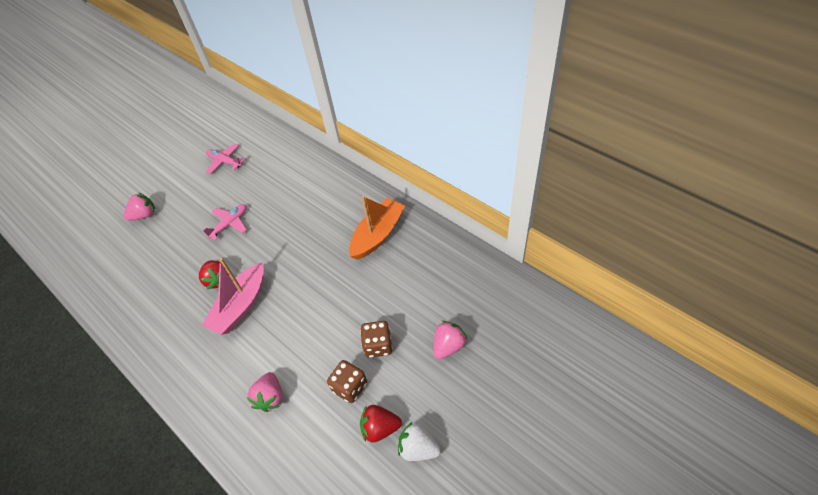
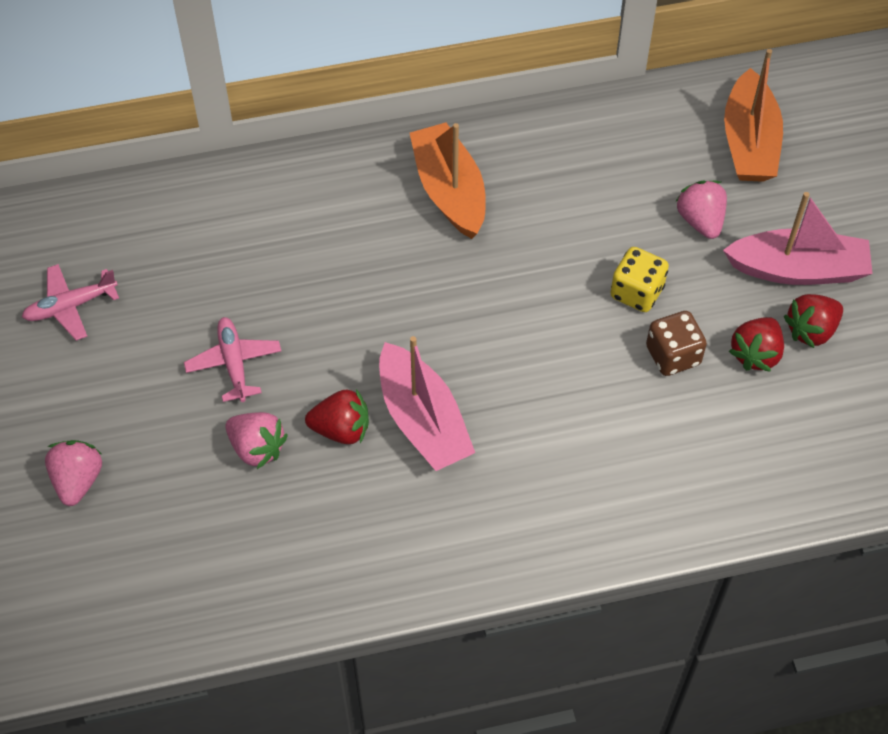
camera: 60 degrees left, 5 degrees up
pink strawberry [247,372,282,412] -> pink strawberry moved to [226,412,288,469]
brown dice [360,321,393,358] -> yellow dice [610,247,669,312]
white strawberry [398,422,441,461] -> red strawberry [784,294,843,348]
none -> pink boat [723,192,873,285]
none -> orange boat [724,49,783,182]

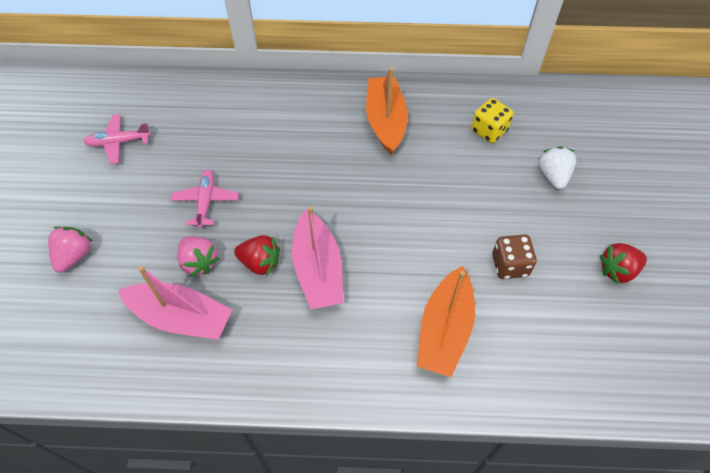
camera: 15 degrees right, 0 degrees up
yellow dice [610,247,669,312] -> yellow dice moved to [471,98,513,143]
pink strawberry [675,181,727,239] -> white strawberry [538,147,576,189]
pink boat [723,192,873,285] -> pink boat moved to [118,266,233,340]
orange boat [724,49,783,182] -> orange boat moved to [417,266,475,377]
red strawberry [729,317,784,372] -> none

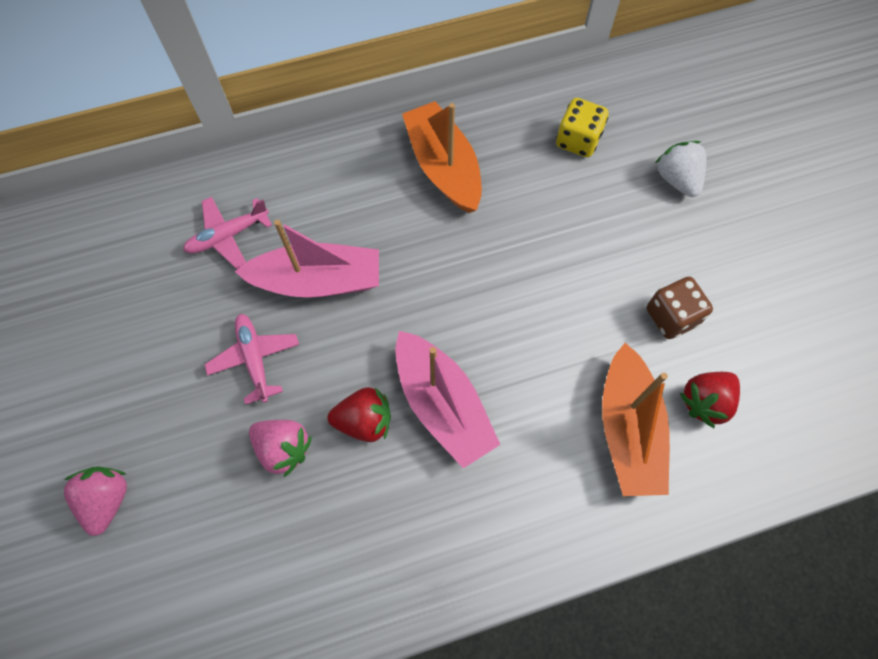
camera: 20 degrees left, 10 degrees up
pink plane [83,114,151,164] -> pink plane moved to [183,197,272,269]
pink boat [118,266,233,340] -> pink boat moved to [235,220,379,297]
red strawberry [600,243,647,284] -> red strawberry moved to [680,372,740,428]

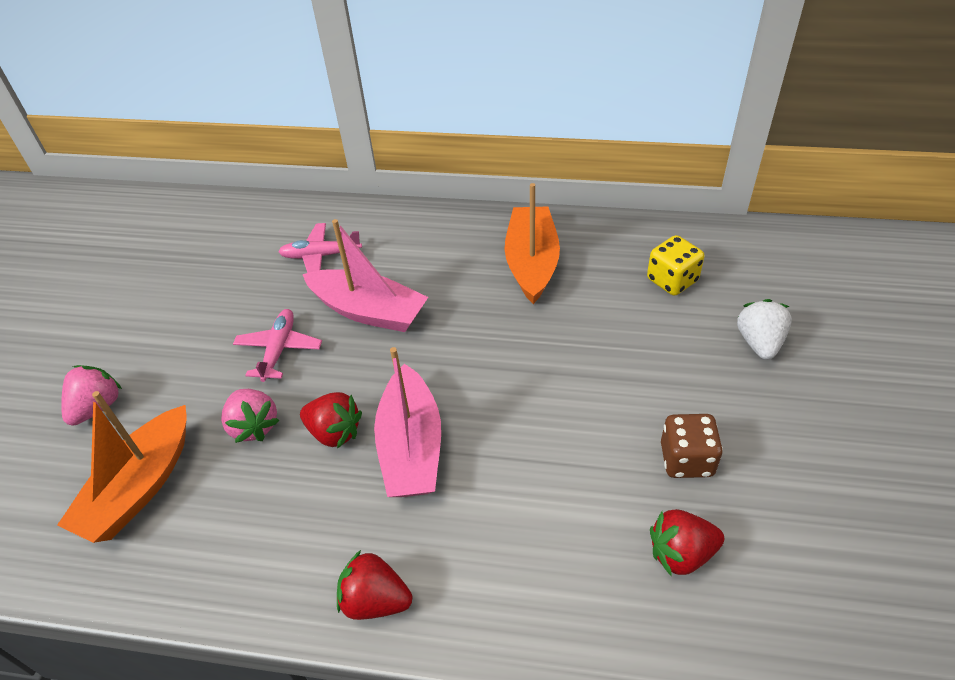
camera: 30 degrees right, 20 degrees down
orange boat [602,343,670,496] -> orange boat moved to [57,391,186,543]
none -> red strawberry [337,550,412,620]

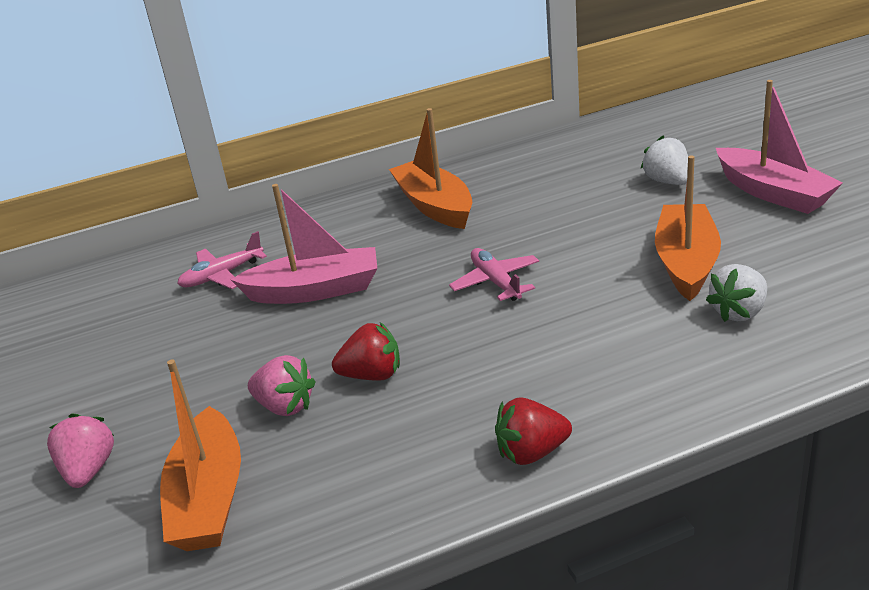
camera: 30 degrees left, 15 degrees down
pink plane [233,309,322,382] -> pink plane moved to [449,248,539,301]
pink boat [374,347,441,497] -> pink boat moved to [716,80,843,214]
yellow dice [647,235,704,296] -> none
red strawberry [650,509,724,576] -> white strawberry [706,264,767,322]
brown dice [661,414,723,478] -> orange boat [655,155,721,301]

